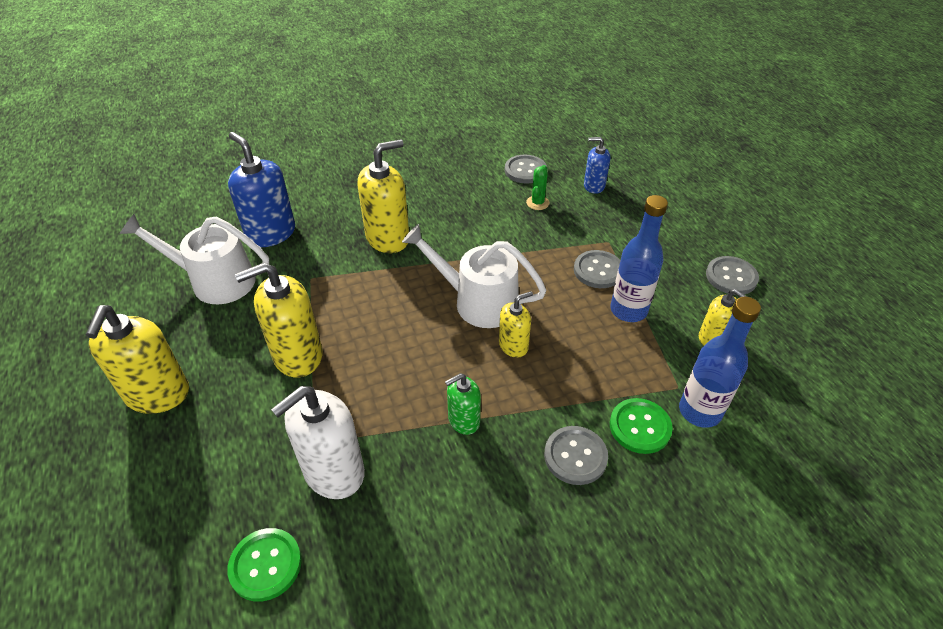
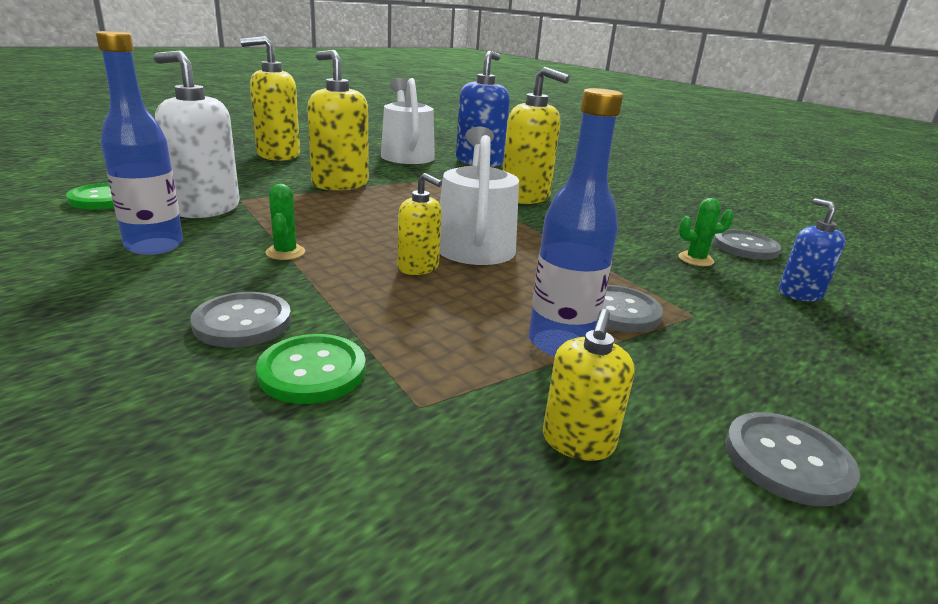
camera: 65 degrees right, 20 degrees down
green soap dispenser [445,373,481,435] -> green cactus [265,184,305,260]
blue bottle [679,297,761,428] -> blue bottle moved to [96,31,183,255]

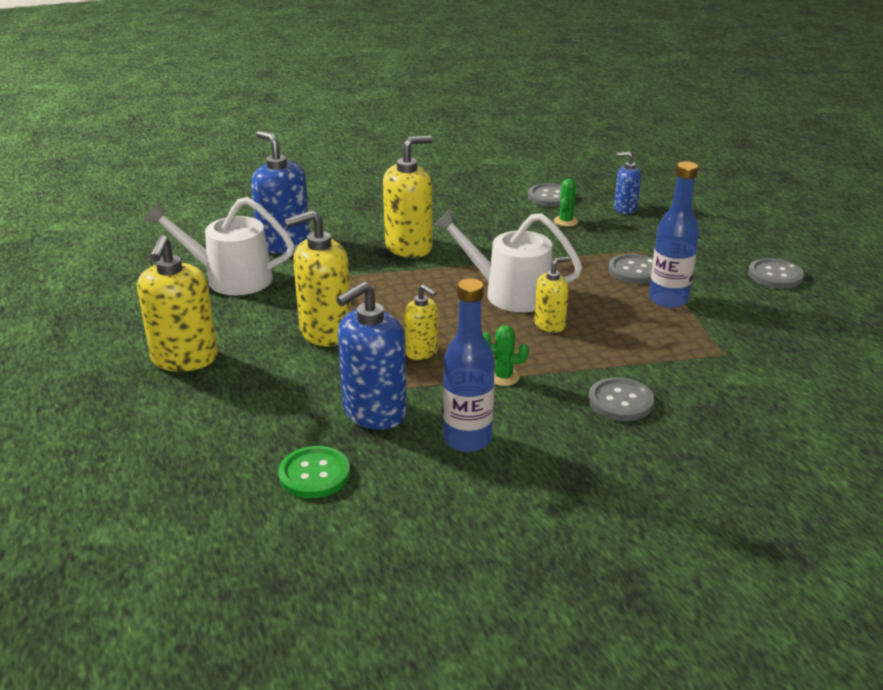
camera: 65 degrees left, 5 degrees up
white soap dispenser [154,51,240,218] -> blue soap dispenser [336,282,407,430]
green button [256,334,366,404] -> none
yellow soap dispenser [543,309,635,461] -> yellow soap dispenser moved to [404,284,438,360]

